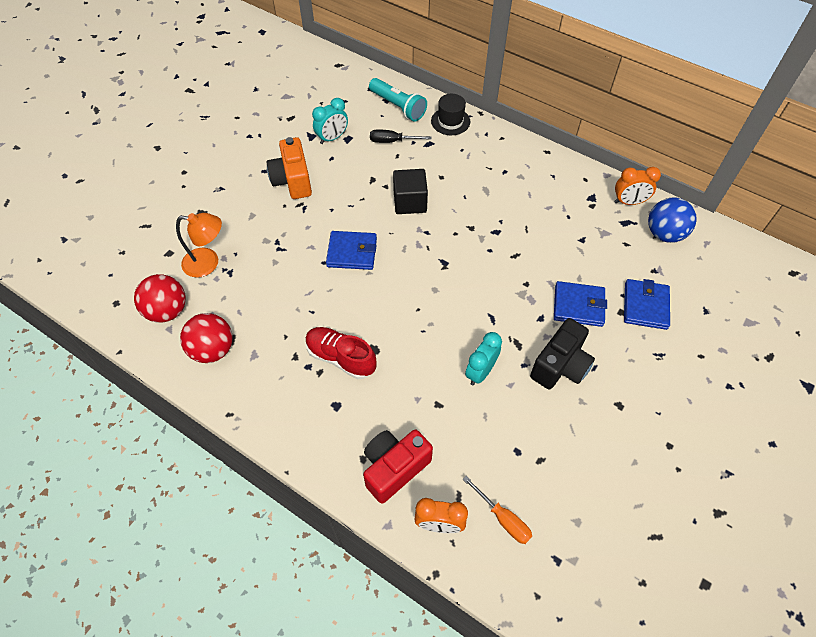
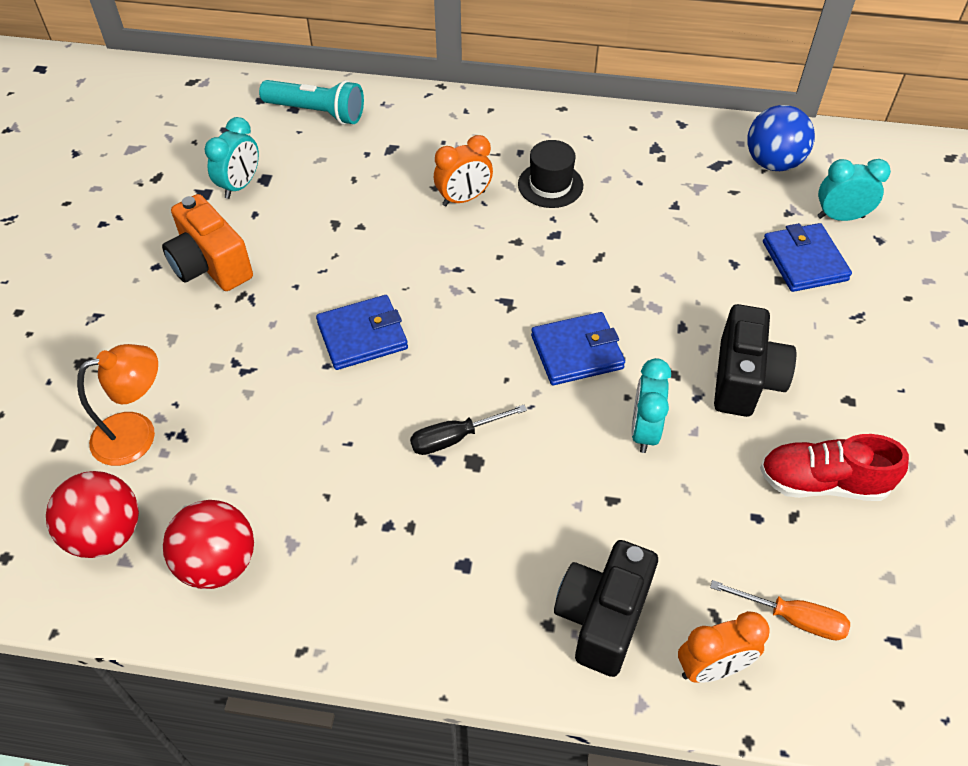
camera: 25 degrees left, 5 degrees down
red shoe [306,327,377,379] -> red shoe moved to [760,434,909,501]
red camera [363,429,433,503] -> black camera [554,540,658,677]
black screwdriver [370,130,432,143] -> black screwdriver moved to [410,405,527,455]
black cube [393,169,428,214] -> none
black hat [431,94,470,135] -> black hat moved to [518,140,583,208]
blue wallet [554,281,607,327] -> blue wallet moved to [531,312,625,385]
orange clock [614,167,661,205] -> orange clock moved to [434,135,493,206]
none -> turquoise clock [817,159,891,221]

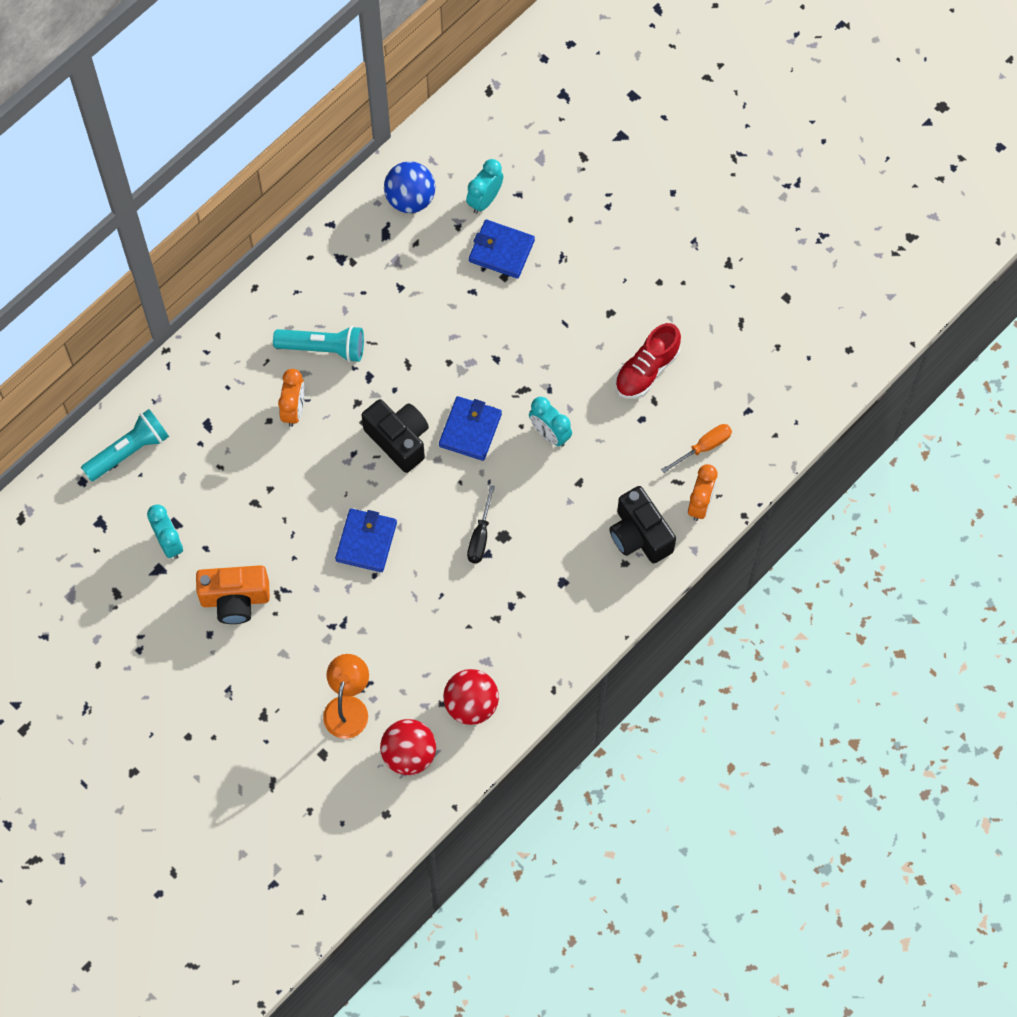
camera: 55 degrees left, 15 degrees up
black hat [518,140,583,208] -> turquoise flashlight [273,326,364,362]
black camera [714,304,796,417] -> black camera moved to [362,399,429,473]

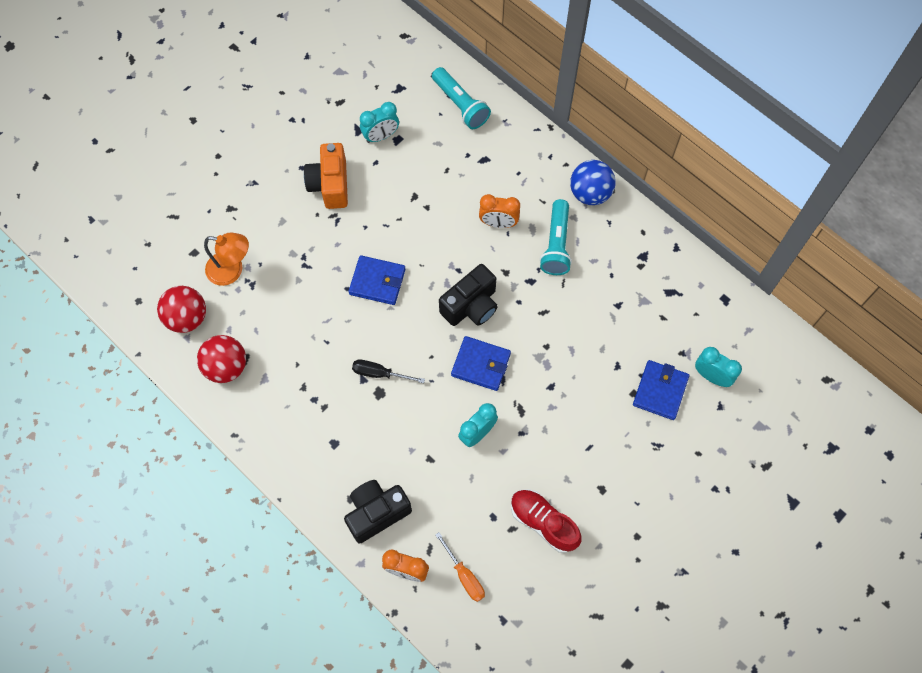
camera: 90 degrees right, 0 degrees up
blue ball [384,161,435,213] -> blue ball moved to [570,160,616,205]

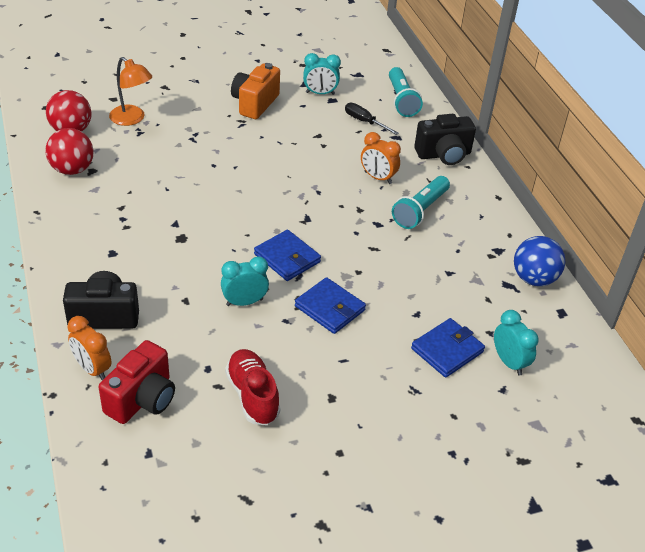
camera: 25 degrees right, 25 degrees down
blue wallet [349,255,406,305] -> blue wallet moved to [295,277,366,334]
black screwdriver [352,359,425,383] -> black screwdriver moved to [345,103,398,135]
orange screwdriver [435,532,485,602] -> red camera [99,340,175,424]
black camera [439,264,498,326] -> black camera moved to [414,114,476,165]
blue ball [570,160,616,205] -> blue ball moved to [514,236,565,286]

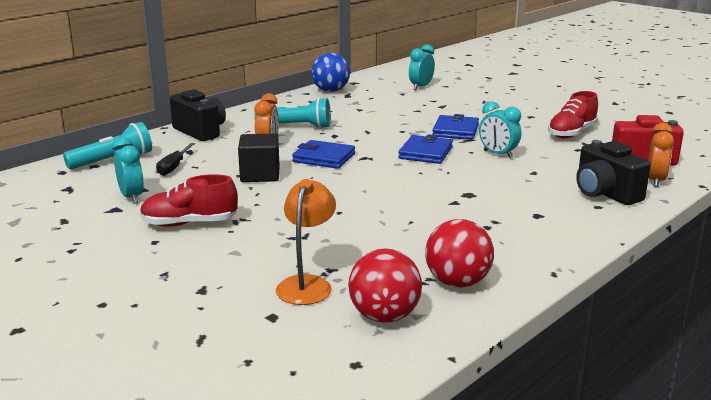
camera: 115 degrees left, 20 degrees down
orange camera [231,63,280,119] -> red shoe [140,174,238,227]
blue wallet [411,318,485,378] -> blue wallet moved to [292,140,355,169]
none -> black cube [238,133,280,182]

